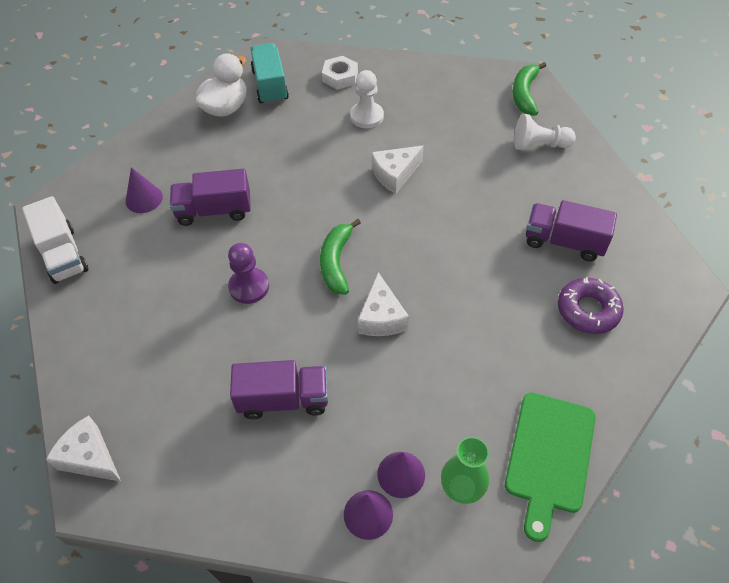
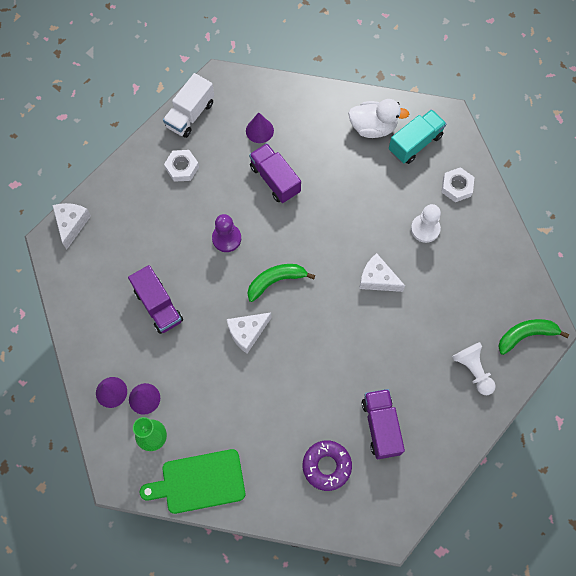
camera: 60 degrees right, 15 degrees up
none -> white nut [164,150,199,182]

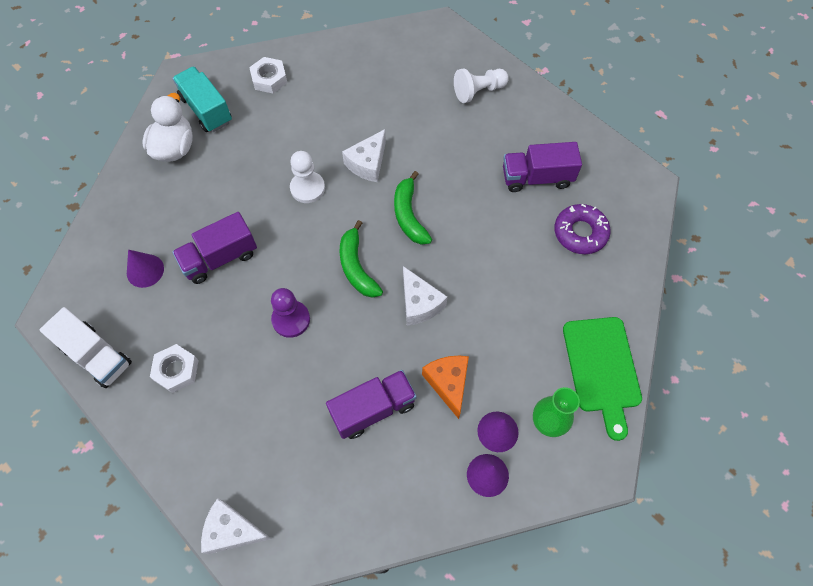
camera: 85 degrees left, 5 degrees down
white pawn [411,204,441,243] -> white pawn moved to [290,151,325,203]
green banana [498,319,569,355] -> green banana moved to [394,171,432,245]
none -> orange cheese [422,356,469,419]

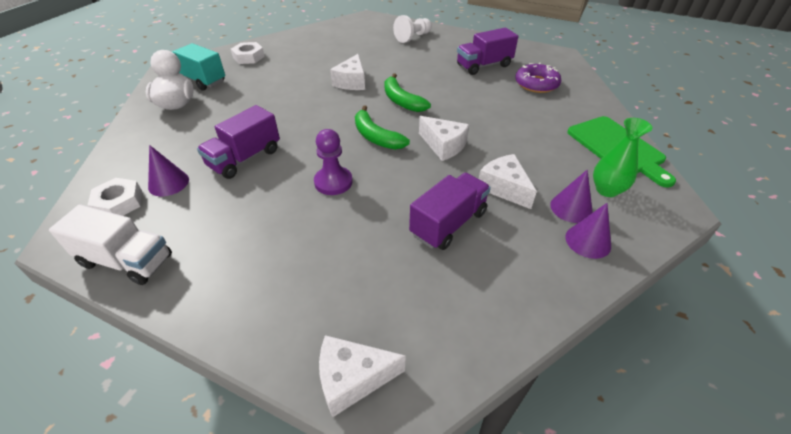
camera: 20 degrees left, 20 degrees down
white nut [150,344,198,393] -> white nut moved to [88,178,142,216]
white pawn [290,151,325,203] -> none
orange cheese [422,356,469,419] -> white cheese [479,154,537,209]

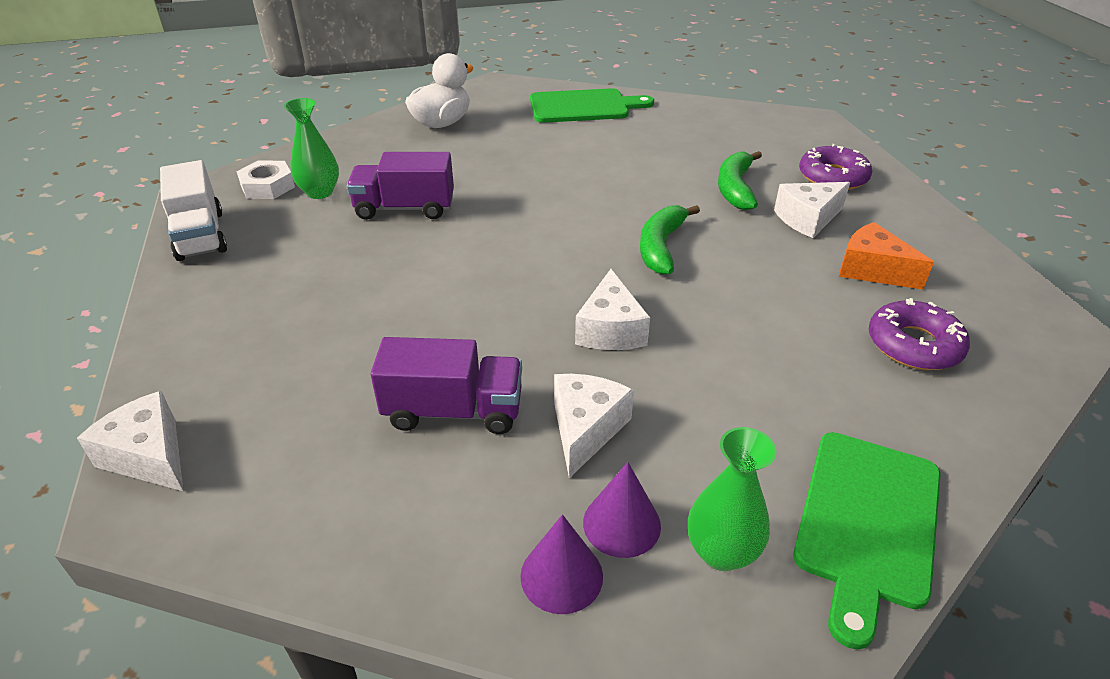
camera: 50 degrees right, 5 degrees down
purple cone [148,145,189,196] -> green vase [284,98,339,199]
turquoise truck [172,43,225,91] -> none
white nut [231,42,265,64] -> green cutting board [530,88,654,123]
purple pawn [314,129,353,195] -> none
white cheese [330,54,365,90] -> white cheese moved to [774,182,850,238]
green banana [355,105,410,150] -> green banana moved to [718,151,762,210]
white pawn [393,15,432,43] -> purple donut [799,144,872,190]
purple truck [457,28,518,75] -> orange cheese [839,222,934,290]

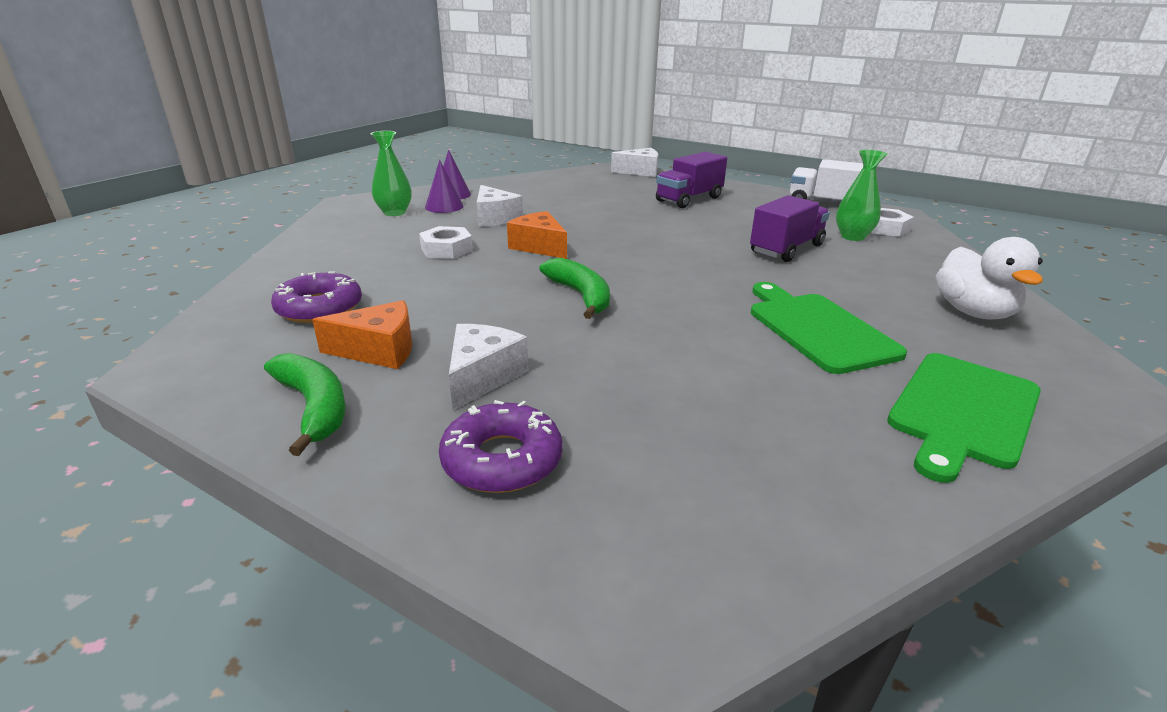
camera: 135 degrees right, 10 degrees down
purple truck [371,337,522,434] -> purple truck moved to [656,152,727,208]
white cheese [575,269,650,350] -> orange cheese [507,211,567,259]
green banana [718,151,762,210] -> green banana moved to [264,353,346,456]
green cutting board [793,432,941,650] -> green cutting board moved to [751,282,907,374]
none -> white nut [419,226,473,259]

